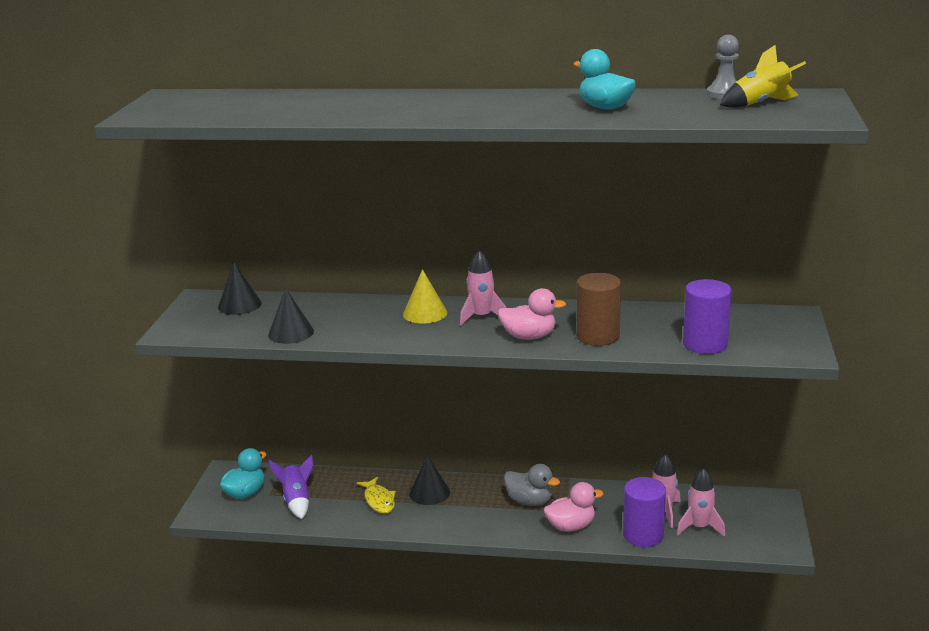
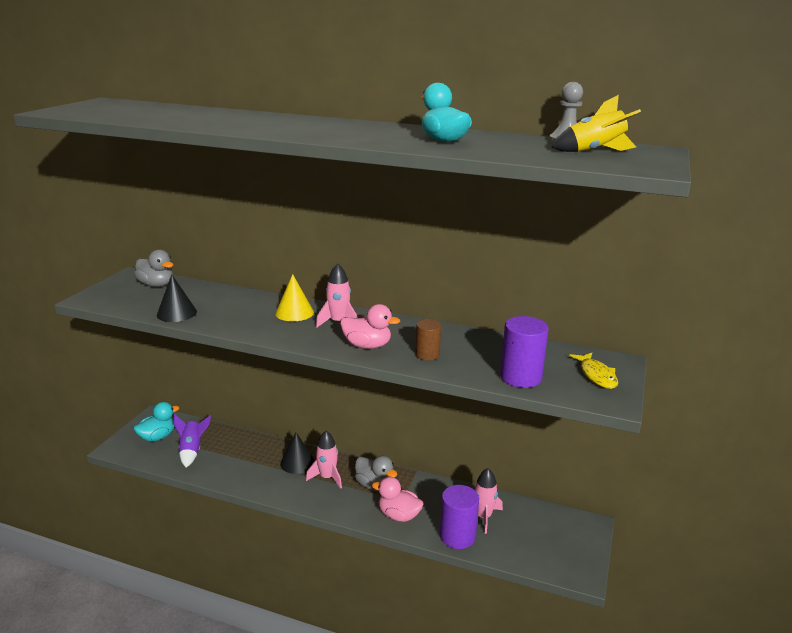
camera: 10 degrees right, 0 degrees up
black cone [218,263,262,315] -> grey duck [134,250,173,287]
yellow fish [357,477,396,514] -> yellow fish moved to [569,353,618,389]
pink duck [544,482,604,532] -> pink duck turned 150 degrees counterclockwise [372,477,424,522]
brown cylinder [576,273,621,346] -> brown cylinder [415,319,441,360], size x0.61
pink rocket [677,468,725,537] -> pink rocket moved to [306,431,342,489]

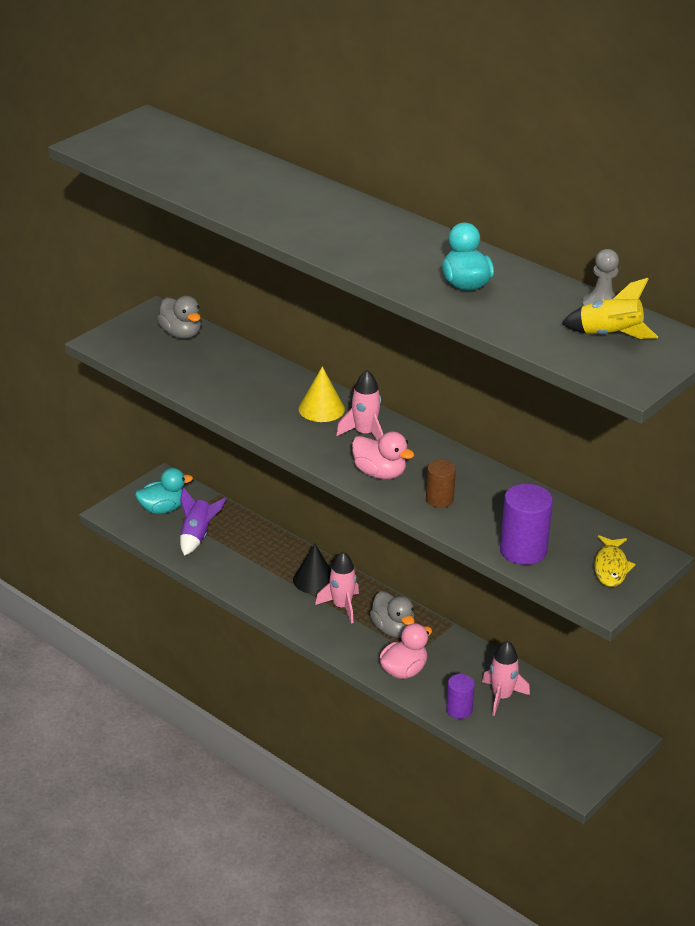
camera: 20 degrees right, 10 degrees up
black cone [157,275,197,322] -> none
pink duck [372,477,424,522] -> pink duck turned 90 degrees clockwise [380,623,432,679]
purple cylinder [440,485,479,549] -> purple cylinder [446,674,475,719], size x0.61

